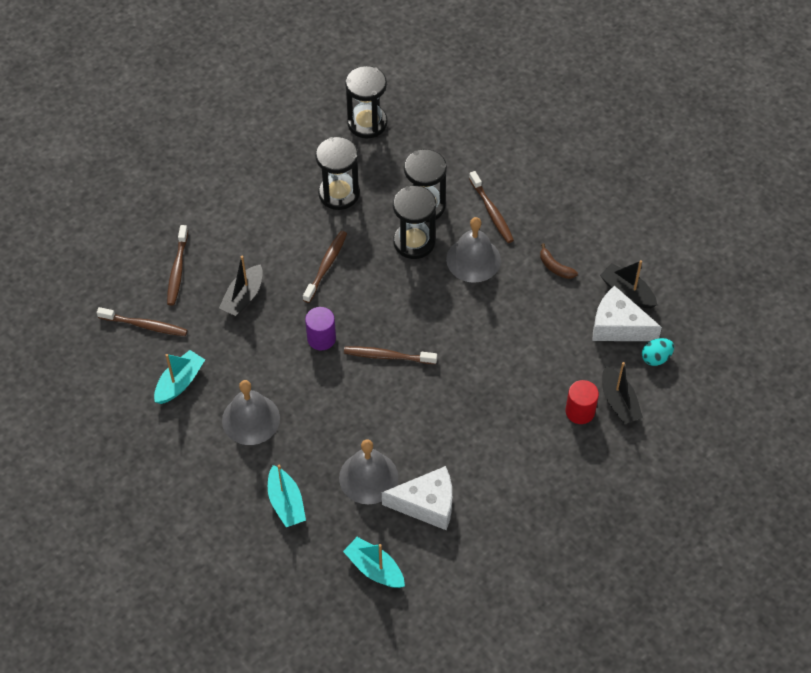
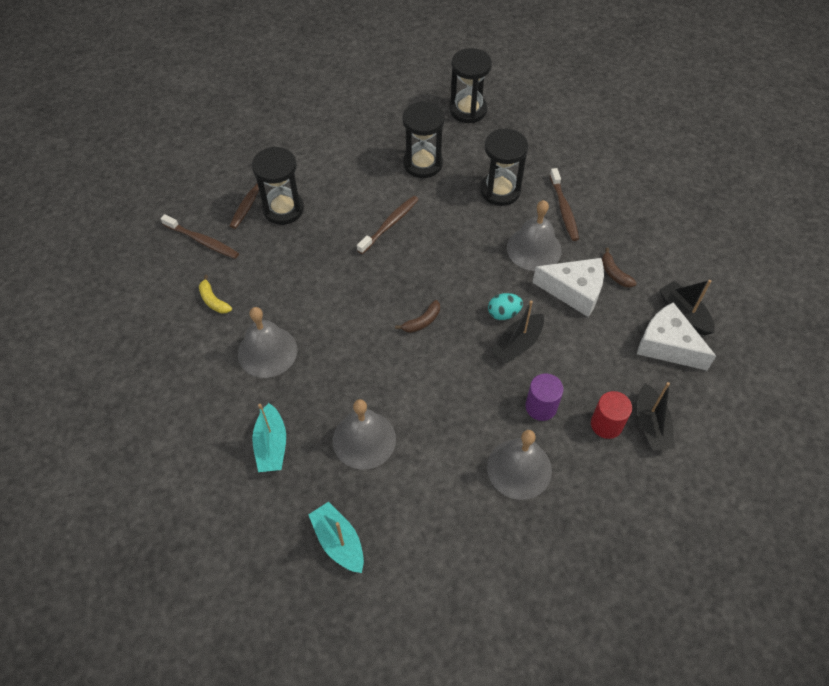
camera: 15 degrees right, 0 degrees up
turquoise boat [154,350,205,404] -> yellow banana [199,275,232,314]
black boat [219,256,263,317] -> black boat moved to [491,301,544,363]
purple cylinder [305,307,336,351] -> purple cylinder moved to [525,373,564,421]
brown toothbrush [344,347,437,364] -> brown banana [395,300,440,333]
white cheese [382,466,452,530] -> white cheese moved to [532,258,604,317]
black hourglass [393,186,436,259] -> black hourglass moved to [252,147,304,225]
turquoise egg [642,338,674,366] -> turquoise egg moved to [488,293,523,320]
none -> grey bell [487,430,552,500]

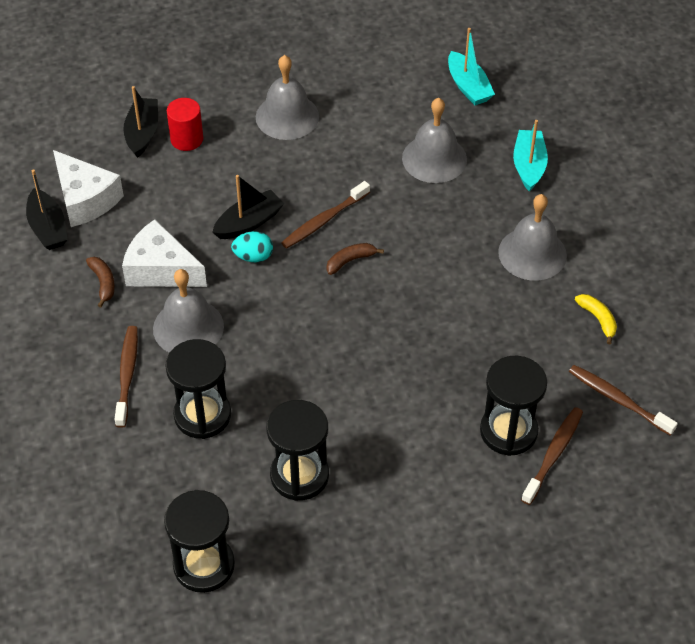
camera: 170 degrees left, 5 degrees down
brown toothbrush [357,196,419,254] -> brown toothbrush moved to [281,181,370,249]
purple cylinder [525,373,564,421] -> none

